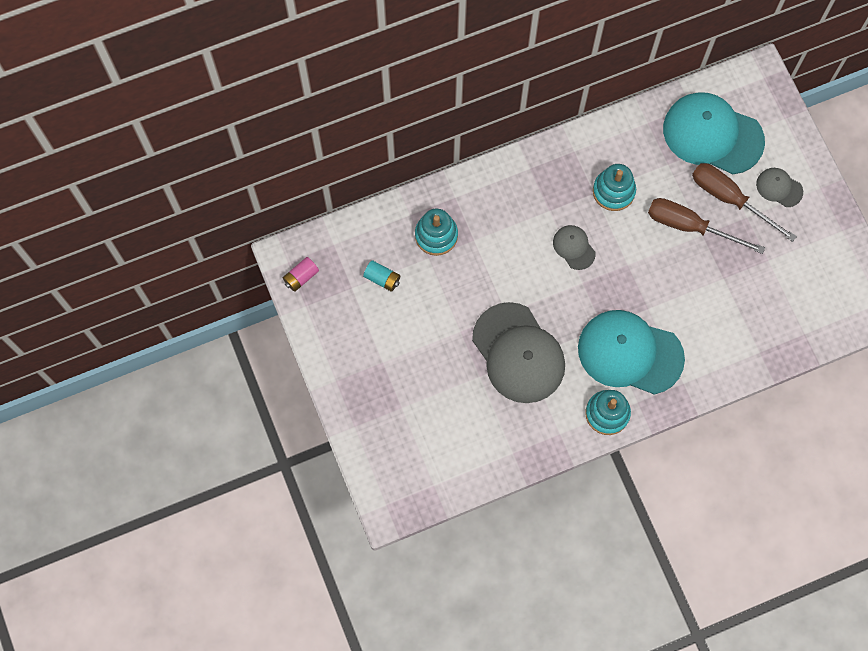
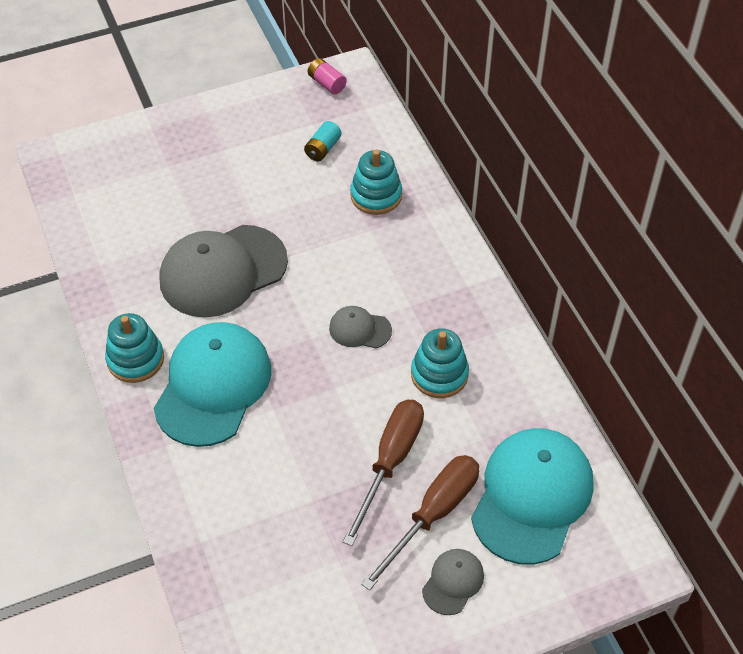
camera: 90 degrees right, 20 degrees down
grey cap [553,225,596,270] -> grey cap turned 135 degrees counterclockwise [329,306,392,348]

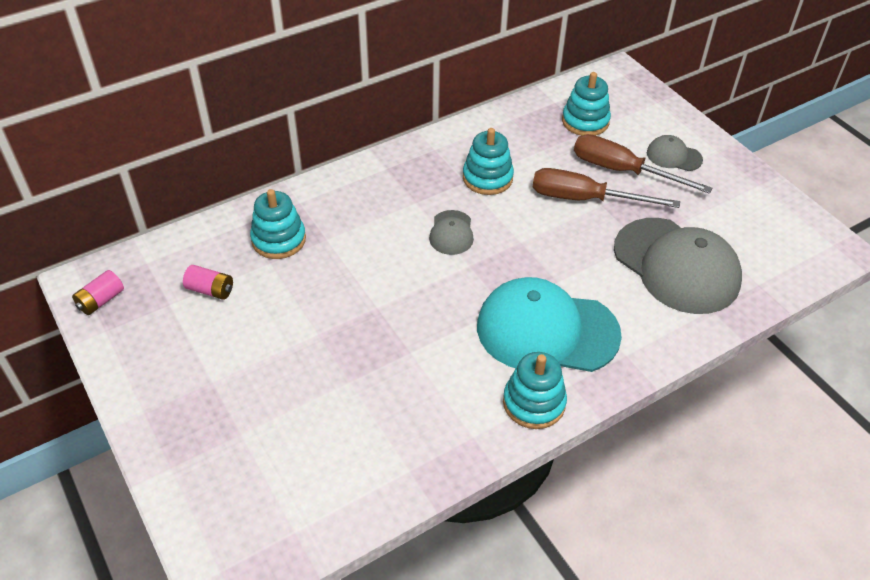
camera: 100 degrees left, 5 degrees down
grey cap [160,225,288,318] -> grey cap moved to [614,218,742,314]
turquoise battery [304,121,342,161] -> pink battery [183,265,233,300]
turquoise cap [471,428,594,565] -> turquoise stacking toy [562,72,611,136]

